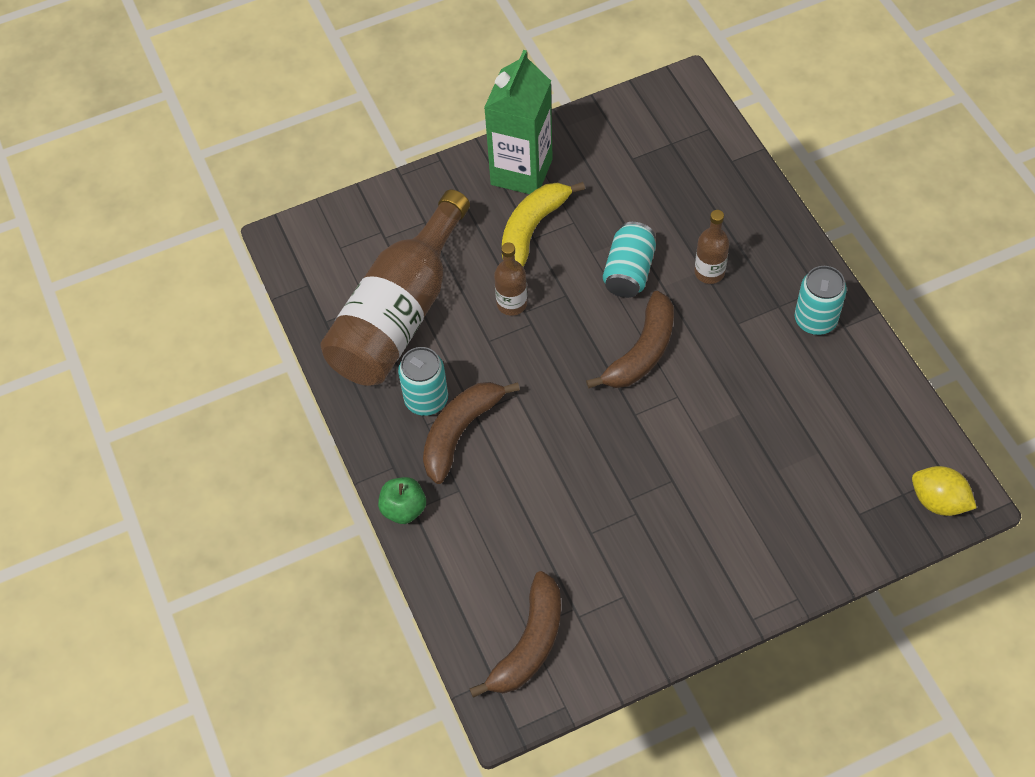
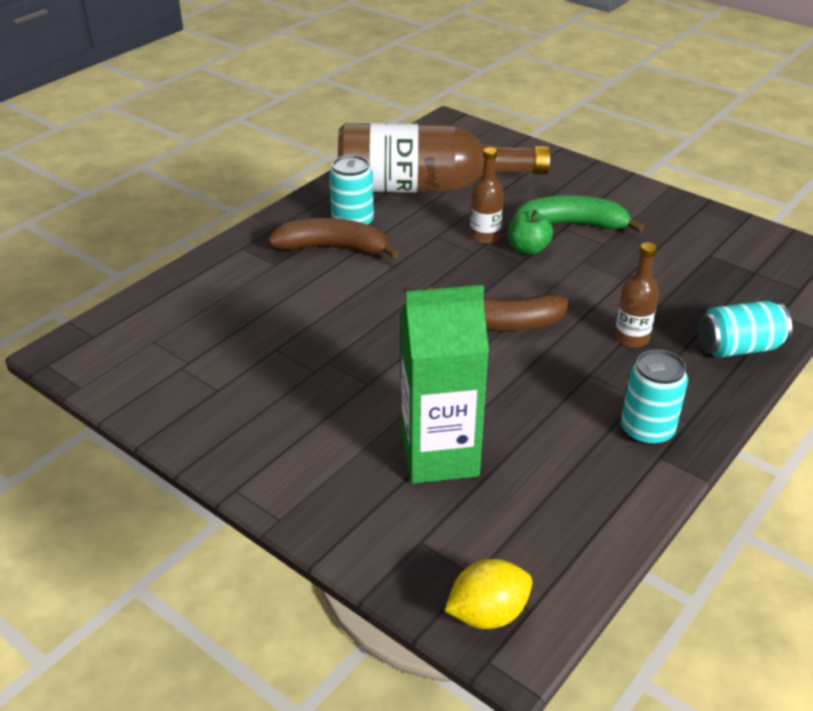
camera: 60 degrees right, 20 degrees down
green apple [378,477,426,524] -> green apple moved to [508,210,553,255]
brown banana [469,571,561,698] -> none
green carton [484,50,553,194] -> green carton moved to [401,285,489,484]
yellow banana [502,182,585,267] -> green banana [514,195,644,232]
turquoise can [603,222,656,298] -> turquoise can moved to [697,300,792,358]
yellow lemon [912,466,977,516] -> yellow lemon turned 60 degrees clockwise [444,559,532,629]

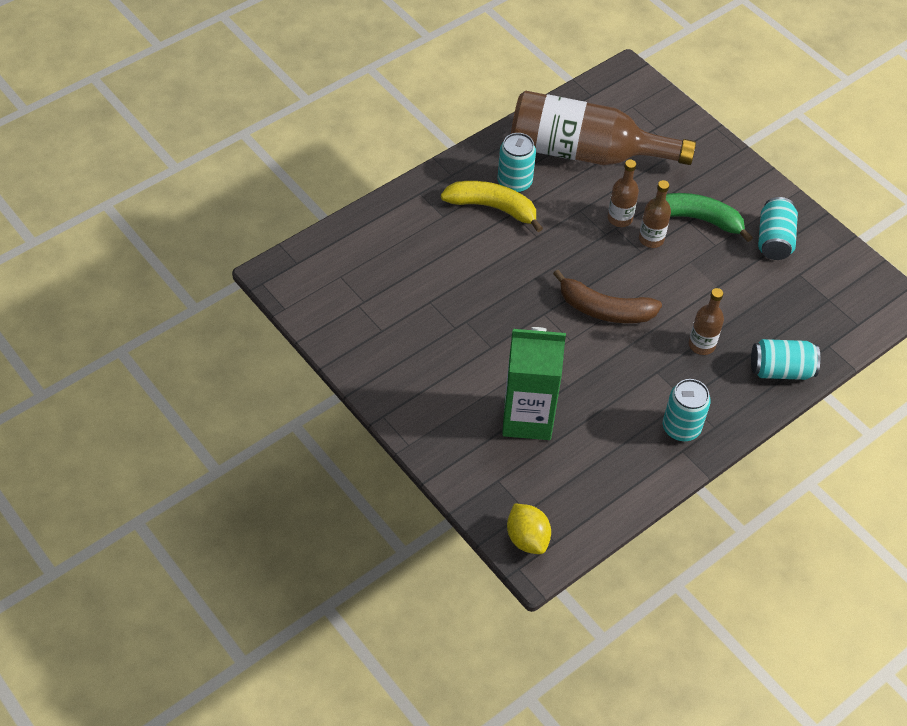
camera: 10 degrees right, 15 degrees up
brown banana [268,218,399,259] -> yellow banana [441,181,543,232]
yellow lemon [444,559,532,629] -> yellow lemon turned 75 degrees clockwise [507,503,551,554]
green apple [508,210,553,255] -> brown bottle [639,180,671,248]
none -> turquoise can [758,197,798,260]

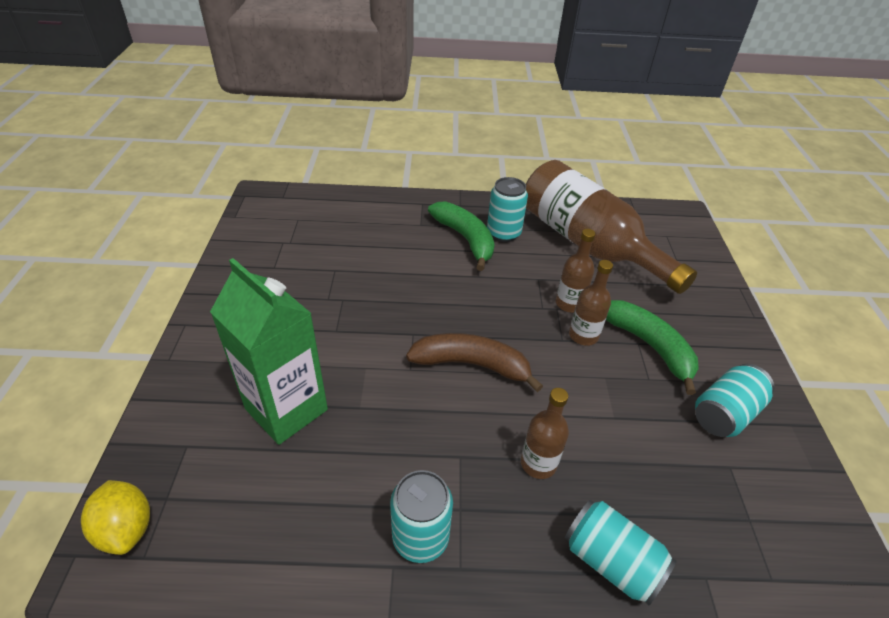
camera: 40 degrees right, 10 degrees down
yellow banana [441,181,543,232] -> green banana [428,202,495,271]
yellow lemon [507,503,551,554] -> yellow lemon turned 45 degrees counterclockwise [81,480,150,555]
brown banana [553,270,662,323] -> brown banana turned 135 degrees clockwise [406,333,543,392]

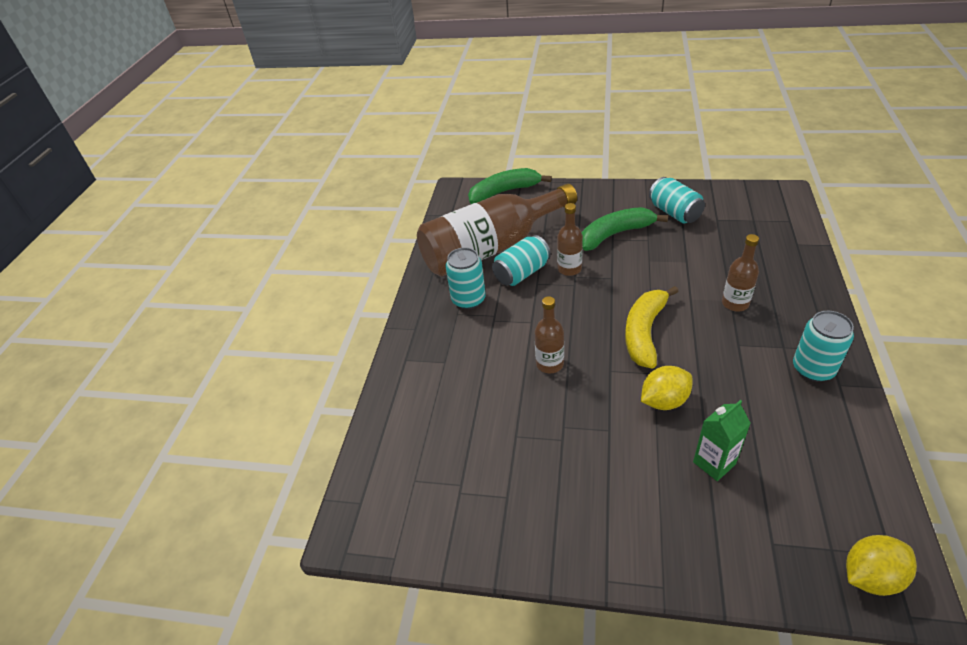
camera: 75 degrees left, 0 degrees up
green carton [210,258,328,445] -> green carton [693,400,751,481], size x0.53
brown banana [406,333,543,392] -> yellow banana [625,286,679,369]
green banana [428,202,495,271] -> green banana moved to [468,168,552,204]
turquoise can [565,500,677,605] -> turquoise can moved to [492,235,551,286]
brown bottle [569,260,613,346] -> brown bottle moved to [535,296,564,373]
none -> yellow lemon [641,366,693,410]

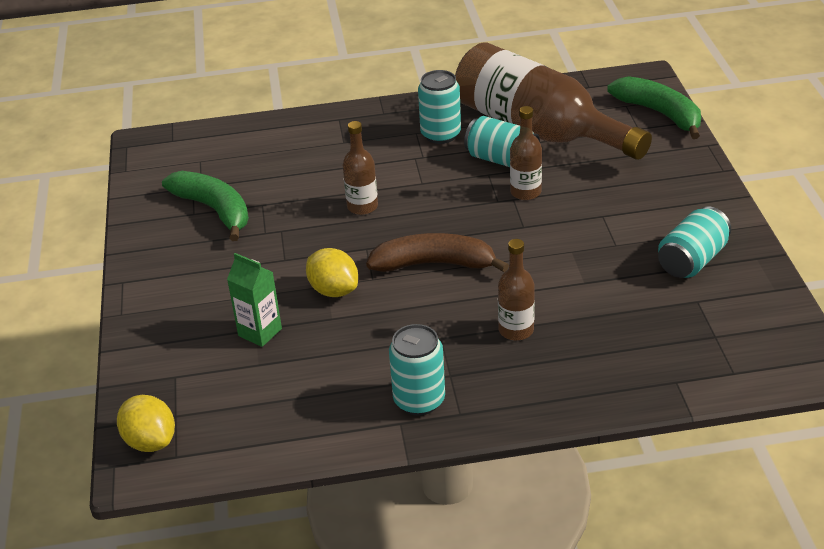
camera: 70 degrees right, 5 degrees down
green banana [581,207,668,251] -> green banana moved to [162,171,249,241]
yellow banana [625,286,679,369] -> brown banana [366,233,509,272]

